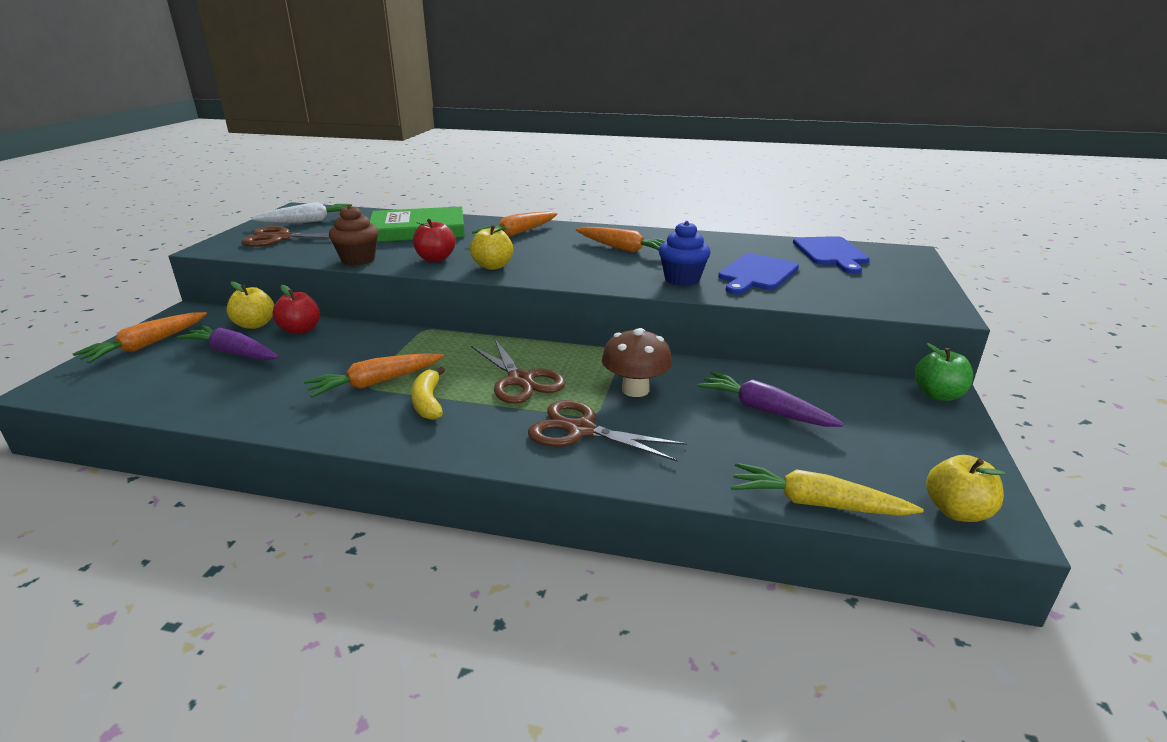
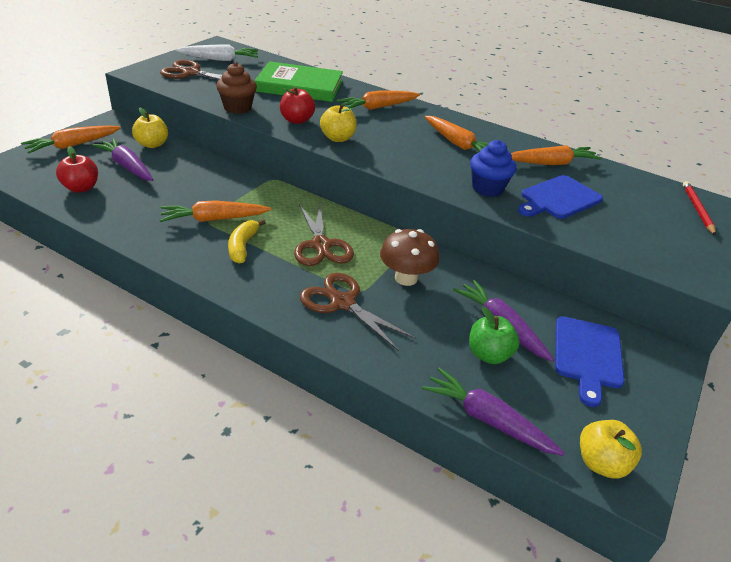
camera: 15 degrees right, 10 degrees up
red apple [273,285,320,334] -> red apple moved to [56,146,98,193]
yellow carrot [731,463,924,516] -> purple carrot [422,368,565,456]
blue cutting board [793,236,870,274] -> blue cutting board moved to [555,316,624,407]
green apple [915,343,973,401] -> green apple moved to [469,307,520,364]
none -> orange carrot [511,145,602,165]
none -> red pencil [683,181,716,236]

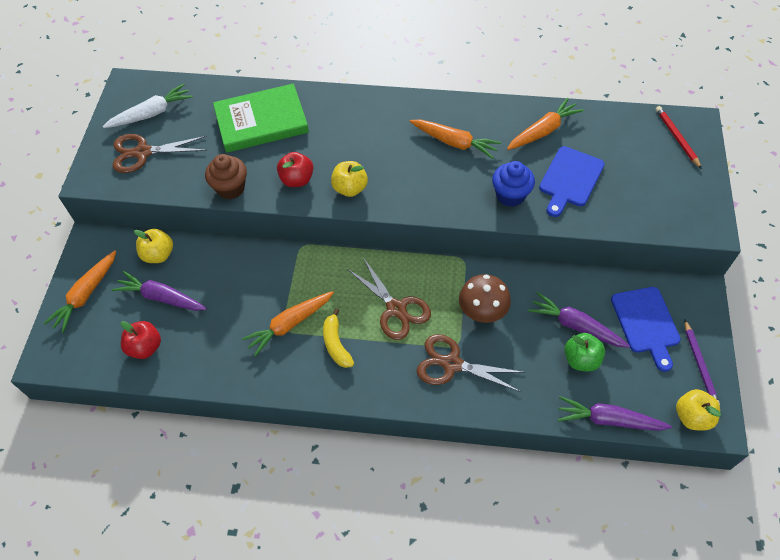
camera: 20 degrees left, 20 degrees up
orange carrot [337,90,420,110] -> none
none -> purple pencil [684,319,720,405]

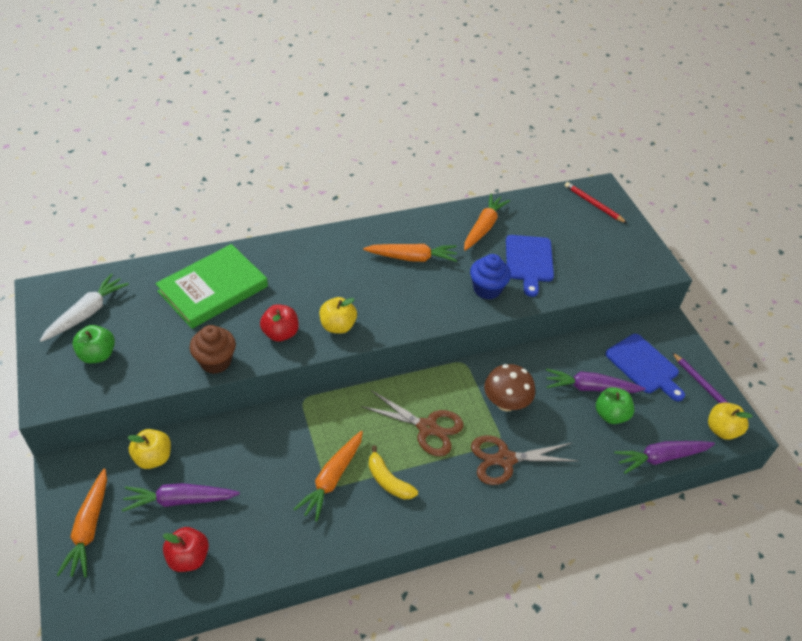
camera: 30 degrees left, 10 degrees down
brown scissors [113,134,207,173] -> green apple [72,325,115,364]

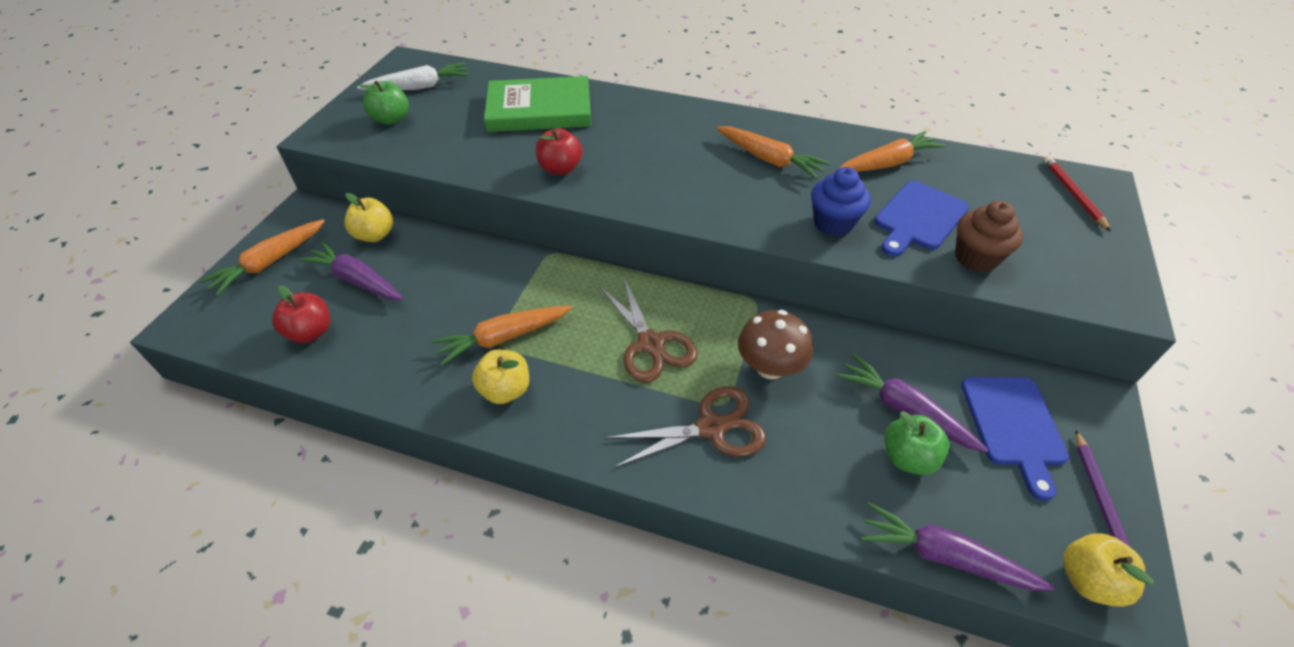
camera: 40 degrees right, 0 degrees up
brown cupcake [190,325,236,374] -> brown cupcake moved to [955,201,1023,272]
yellow apple [319,297,357,334] -> yellow apple moved to [472,350,529,404]
yellow banana [369,445,418,500] -> none
brown scissors [471,435,577,485] -> brown scissors turned 135 degrees clockwise [605,386,766,468]

